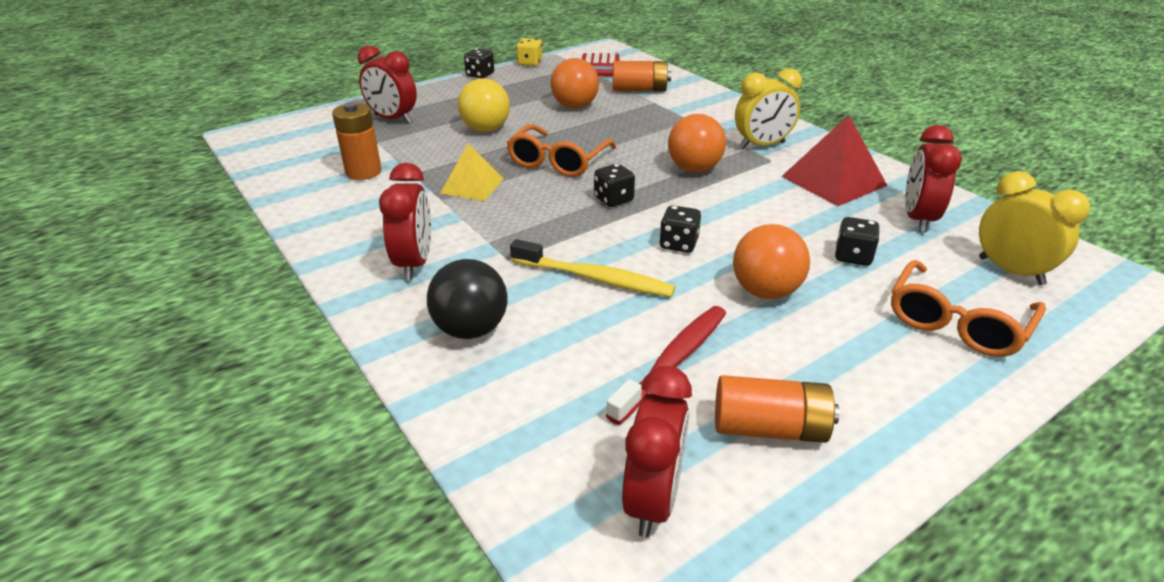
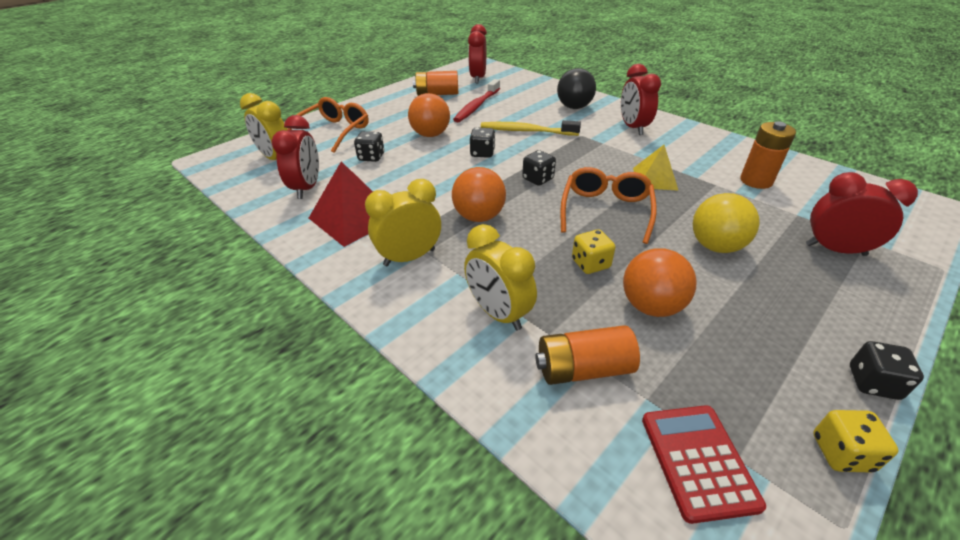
camera: 170 degrees right, 5 degrees up
none -> yellow clock [464,224,537,331]
none -> yellow dice [572,230,616,274]

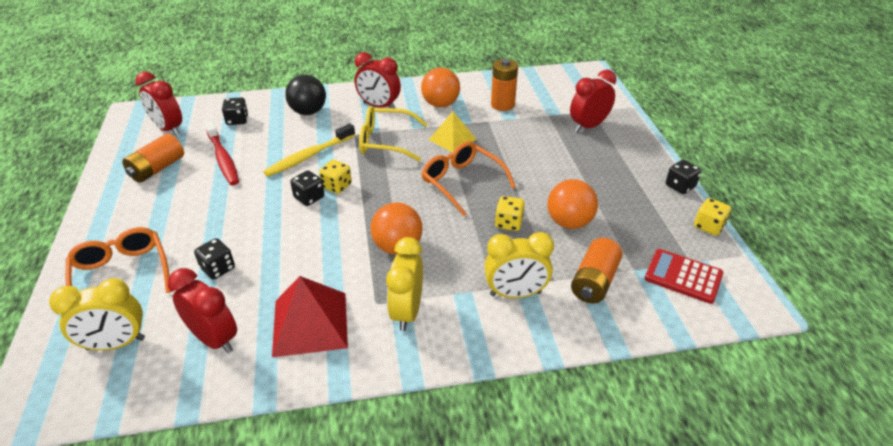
camera: 55 degrees left, 0 degrees up
orange ball [408,93,450,137] -> orange ball moved to [421,68,460,108]
black dice [522,150,556,186] -> black dice moved to [222,97,248,125]
yellow ball [693,193,760,253] -> none
none -> yellow dice [319,160,352,194]
none -> yellow glasses [359,106,428,161]

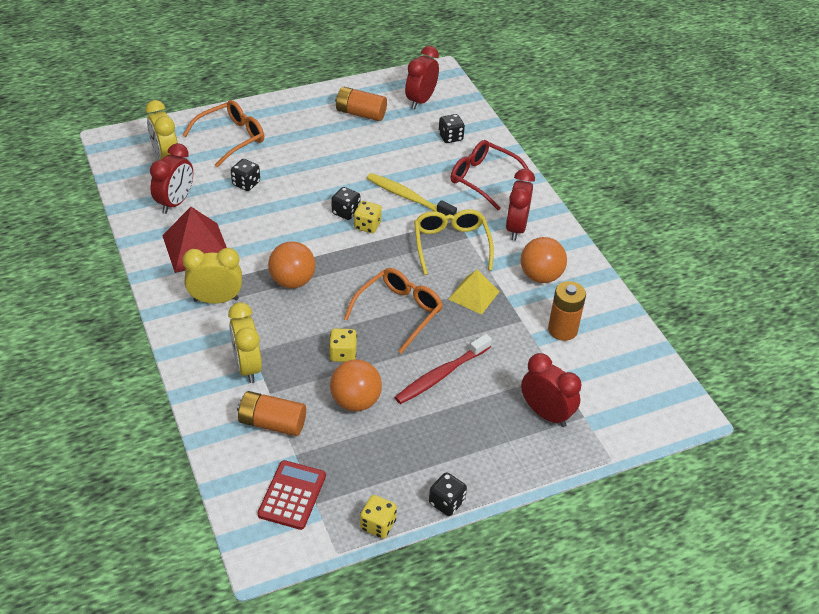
camera: 75 degrees right, 5 degrees up
red toothbrush [205,120,239,185] -> red toothbrush moved to [394,334,492,404]
black ball [285,75,326,115] -> red glasses [451,140,529,211]

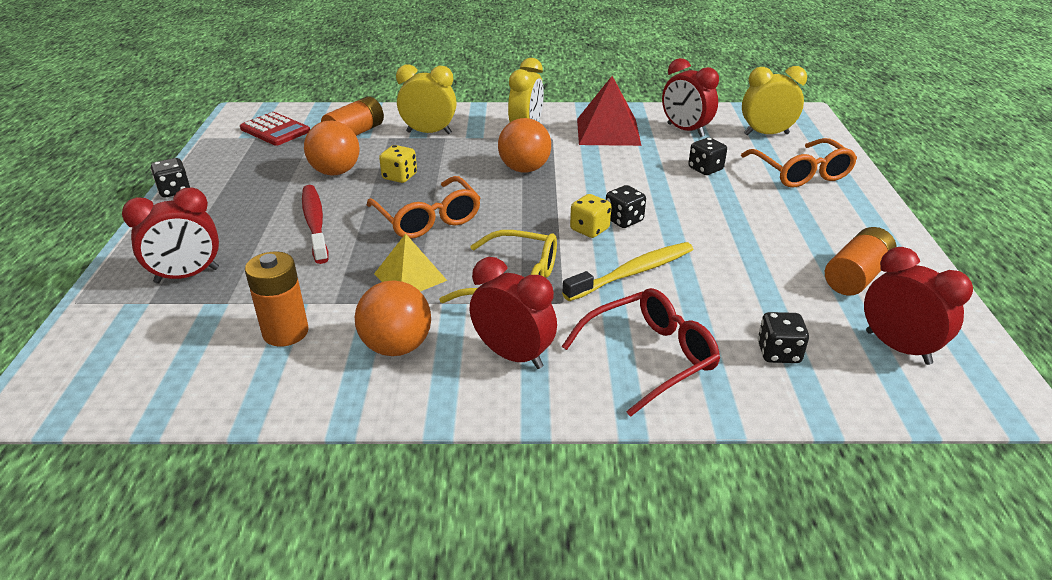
camera: 115 degrees right, 10 degrees down
yellow dice [360,495,397,538] -> none

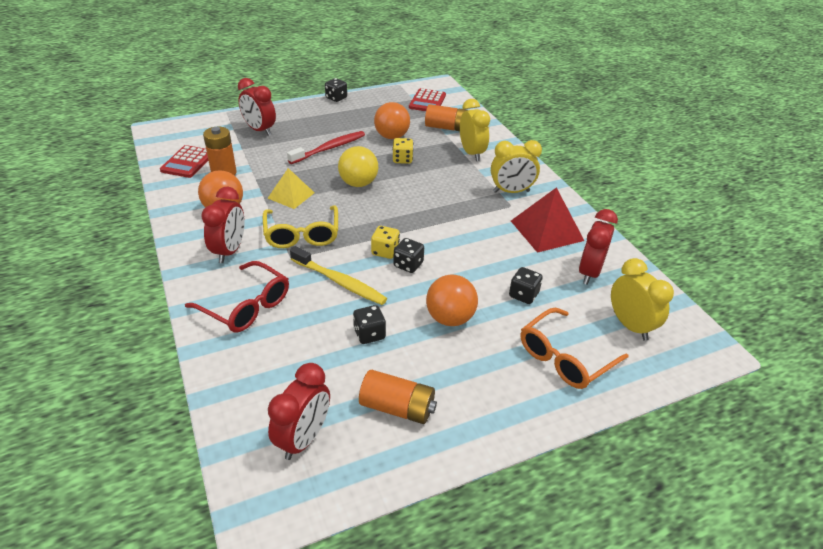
camera: 65 degrees right, 5 degrees up
orange glasses [367,176,480,239] -> yellow ball [338,146,378,187]
orange ball [498,118,551,173] -> orange ball moved to [426,275,478,326]
black dice [757,312,809,363] -> black dice moved to [353,305,386,344]
none -> red calculator [160,145,208,178]

